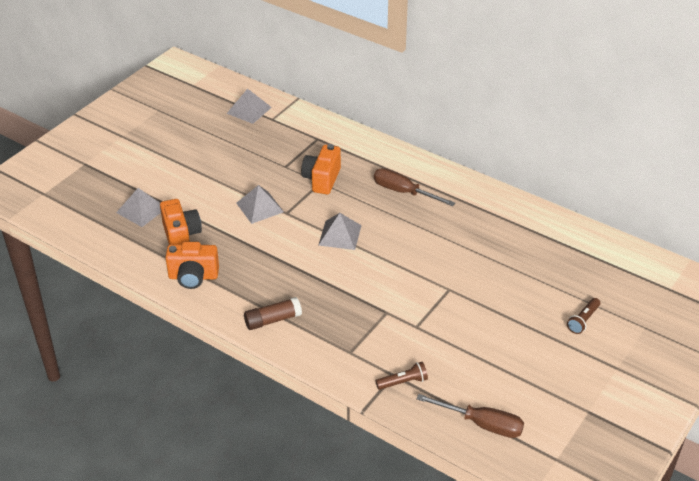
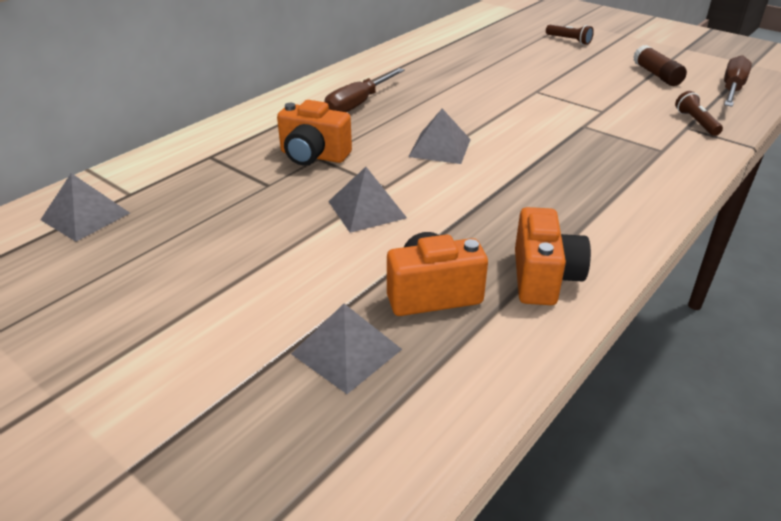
camera: 85 degrees left, 5 degrees down
brown glue stick [244,297,302,330] -> brown glue stick moved to [633,45,687,86]

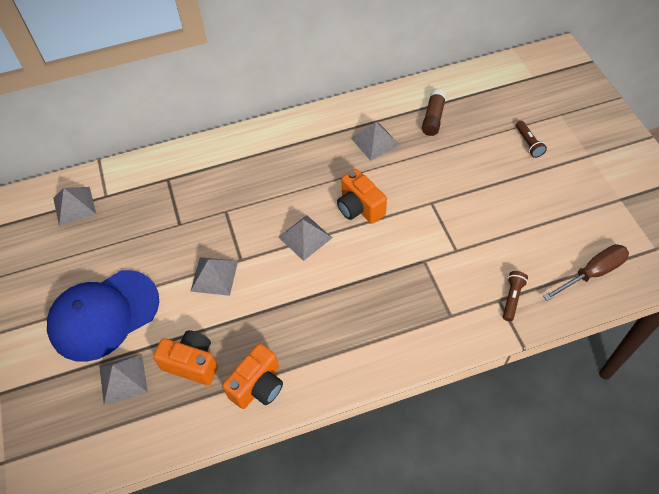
camera: 35 degrees right, 20 degrees up
orange camera [277,100,352,166] -> orange camera moved to [337,169,387,224]
brown screwdriver [324,68,405,112] -> none
brown glue stick [633,45,687,86] -> brown glue stick moved to [422,90,446,136]
none -> blue cap [47,270,159,362]
none -> grey pyramid [351,122,400,161]

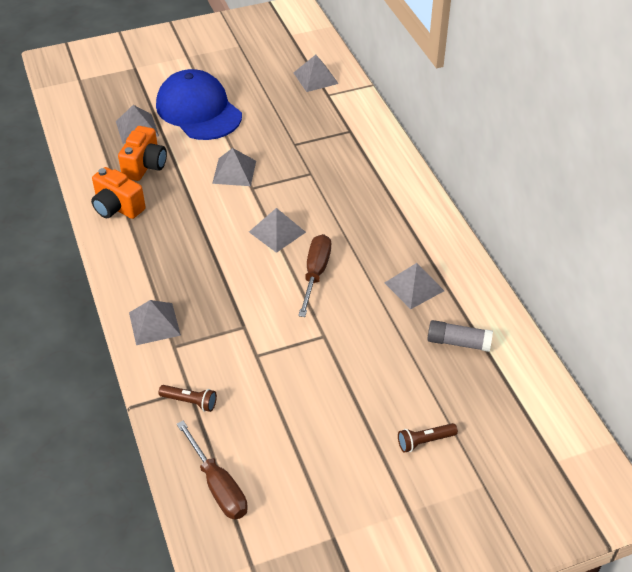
camera: 85 degrees right, 10 degrees down
orange camera [337,169,387,224] -> brown screwdriver [298,234,331,317]
brown glue stick [422,90,446,136] -> grey glue stick [427,320,493,352]
none -> grey pyramid [129,300,181,345]

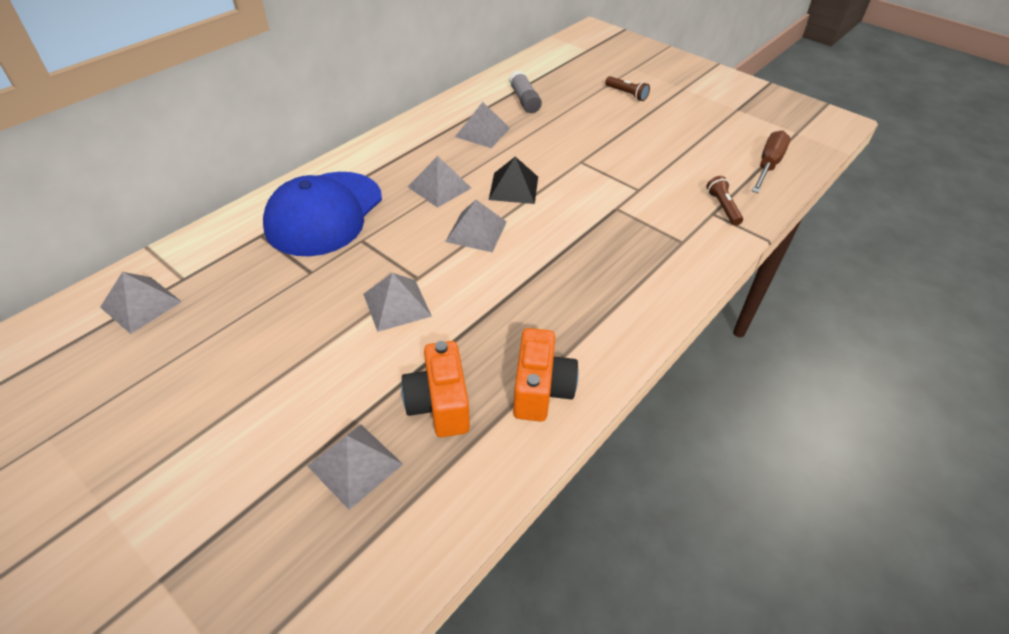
camera: 120 degrees left, 0 degrees up
orange camera [118,126,167,181] -> orange camera turned 90 degrees counterclockwise [401,341,470,437]
grey pyramid [129,300,181,345] -> grey pyramid moved to [408,156,471,208]
blue cap [156,69,242,140] -> blue cap moved to [263,172,382,256]
brown screwdriver [298,234,331,317] -> black pyramid [489,157,538,204]

